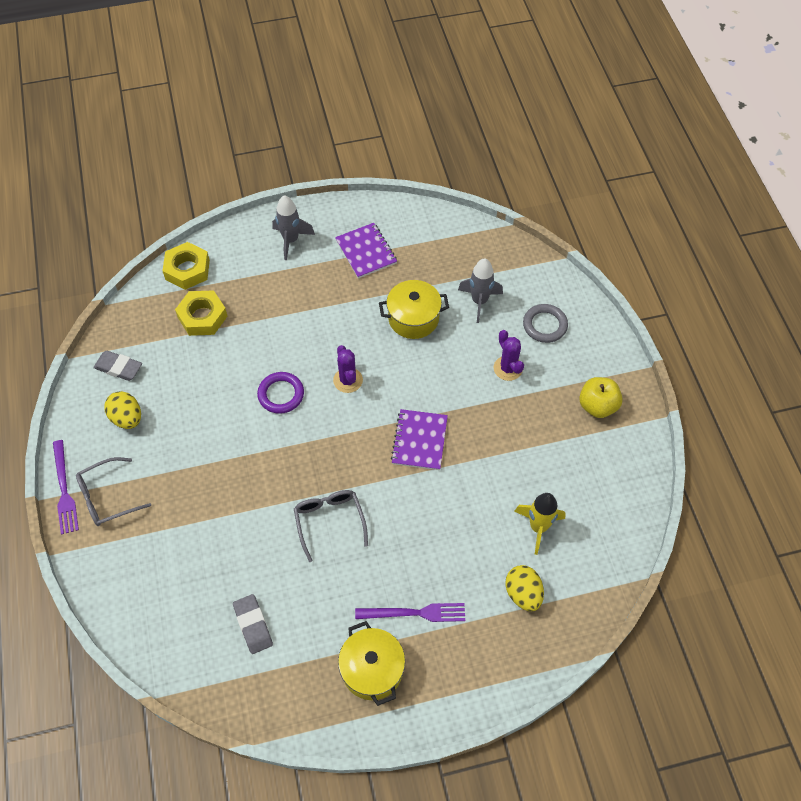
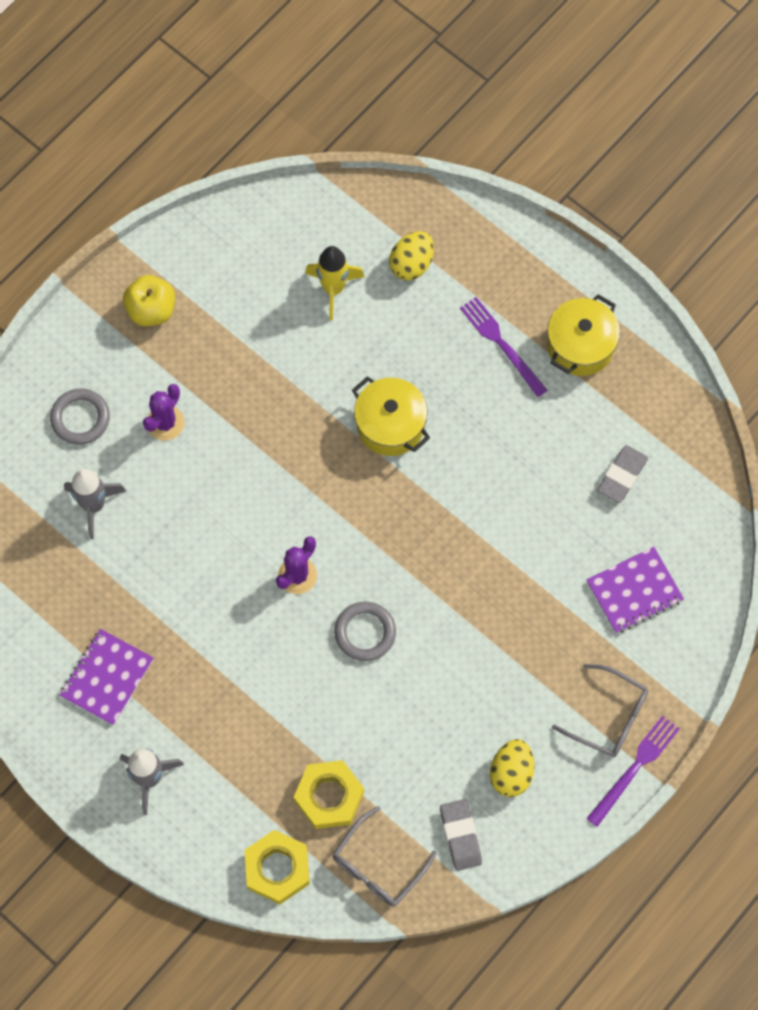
camera: 125 degrees left, 10 degrees up
purple ring [257,372,304,414] -> grey ring [334,601,396,661]
grey glasses [294,490,368,562] -> grey glasses moved to [332,806,437,907]
yellow pot [379,280,449,339] -> yellow pot moved to [352,376,430,456]
purple notebook [391,409,448,470] -> purple notebook moved to [586,547,684,633]

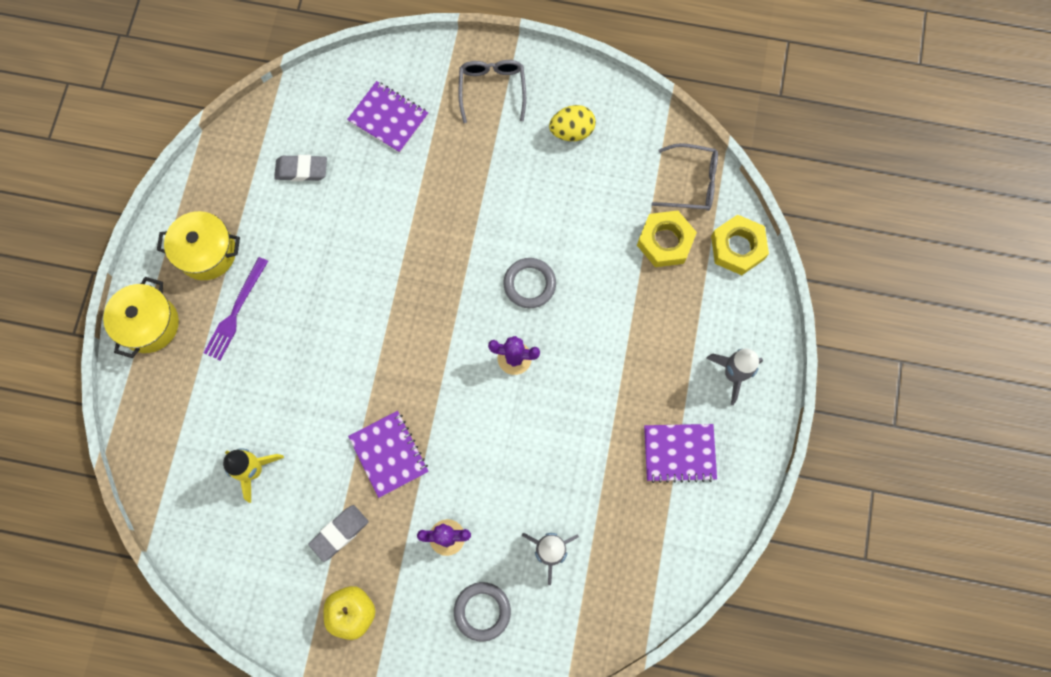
camera: 120 degrees left, 5 degrees up
yellow pot [352,376,430,456] -> yellow pot moved to [103,277,179,358]
yellow egg [389,231,434,280] -> none
grey eraser [440,799,482,871] -> grey eraser moved to [308,505,369,562]
purple fork [586,715,680,827] -> none
none -> purple notebook [348,411,429,498]

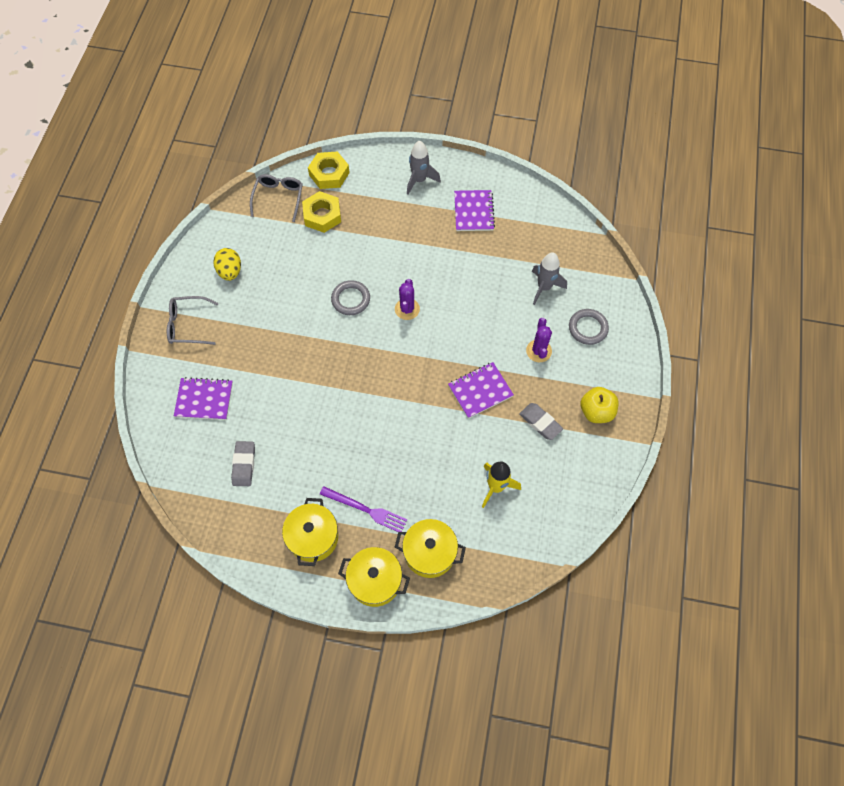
camera: 90 degrees left, 10 degrees down
purple notebook [347,81,428,153] -> purple notebook turned 60 degrees clockwise [174,377,233,420]
none -> yellow pot [395,519,466,578]

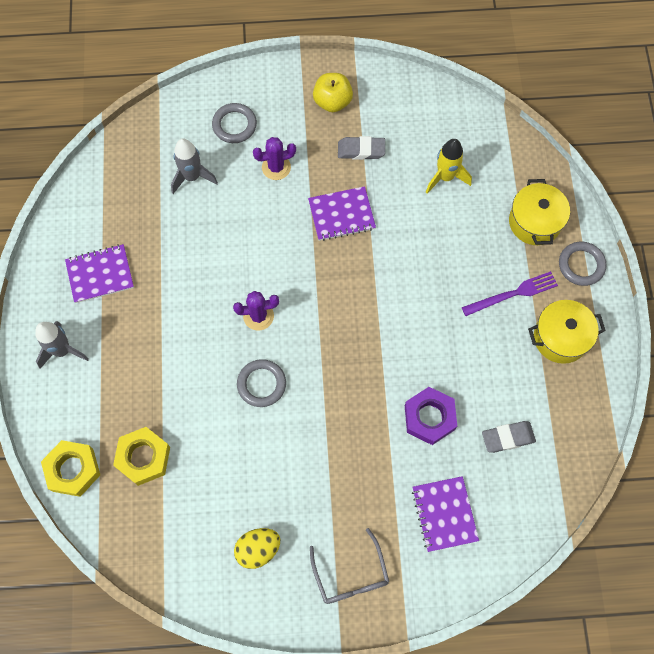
camera: 105 degrees left, 5 degrees up
grey glasses [250,174,303,222] -> none
purple fork [320,486,407,532] -> purple fork turned 60 degrees clockwise [462,271,558,316]
yellow pot [338,547,410,607] -> grey ring [559,242,606,286]
purple notebook [448,362,514,418] -> purple notebook turned 60 degrees counterclockwise [308,186,376,241]
grey eraser [519,403,563,440] -> grey eraser turned 60 degrees clockwise [338,136,385,160]
none -> purple nut [405,387,457,445]

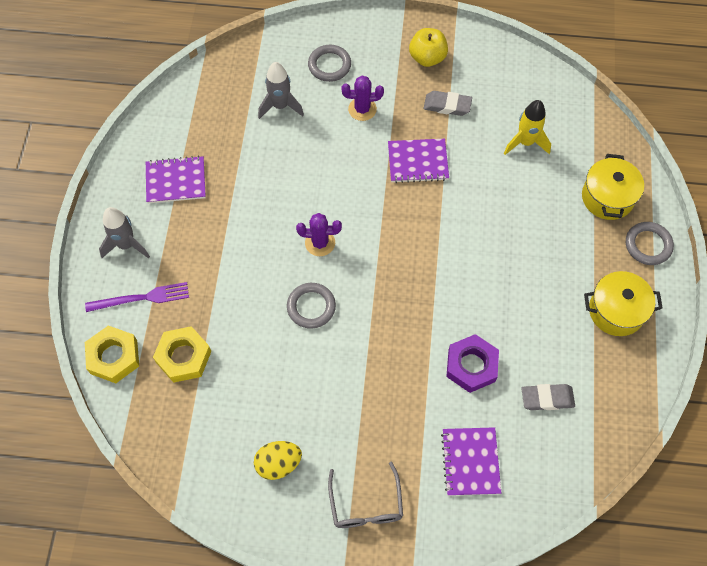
camera: 10 degrees right, 5 degrees down
purple fork [462,271,558,316] -> purple fork moved to [85,282,189,312]

